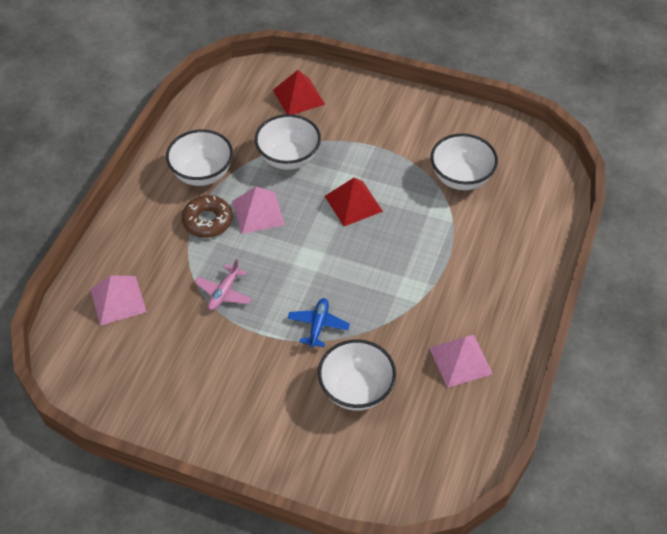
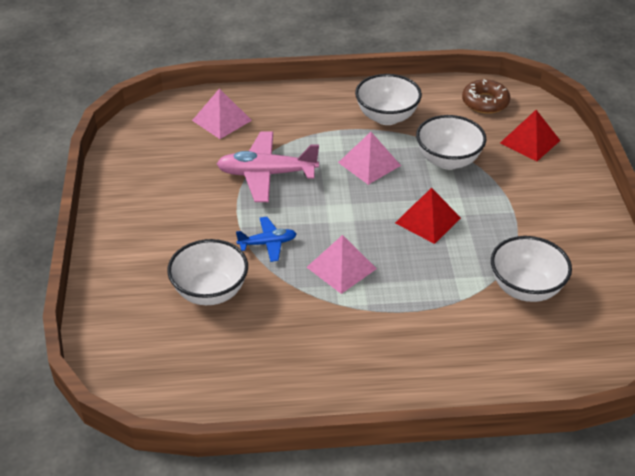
camera: 65 degrees right, 10 degrees down
brown donut [182,195,233,238] -> brown donut moved to [462,79,510,114]
pink plane [195,259,252,310] -> pink plane [217,131,319,202], size x1.81
pink pyramid [429,335,493,388] -> pink pyramid moved to [307,235,377,294]

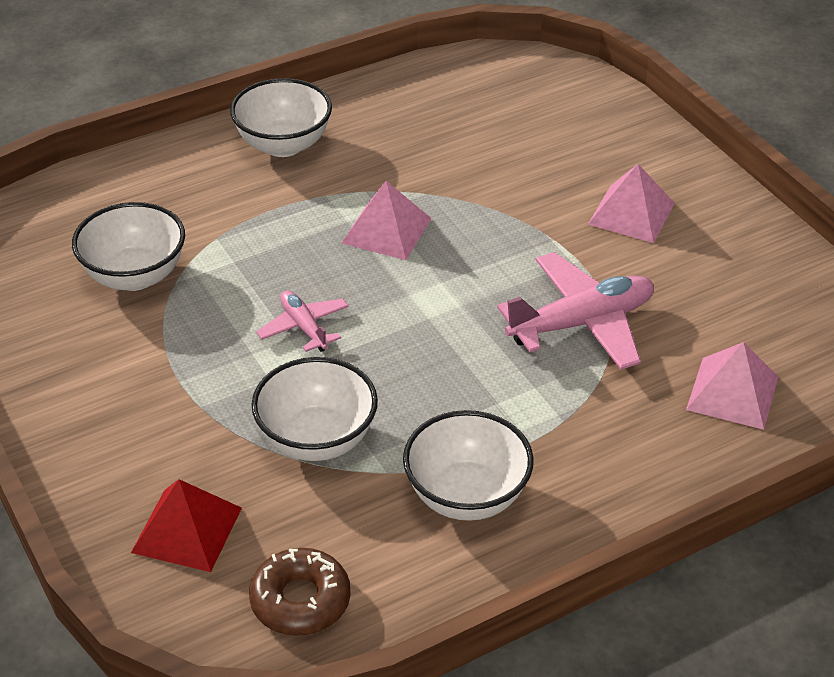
camera: 155 degrees right, 0 degrees up
white bowl [167,239,248,305] -> white bowl moved to [230,78,332,157]
blue plane [236,217,296,262] -> none
pink pyramid [338,132,401,185] -> pink pyramid moved to [588,164,675,243]
red pyramid [395,188,461,244] -> pink plane [256,290,349,352]

